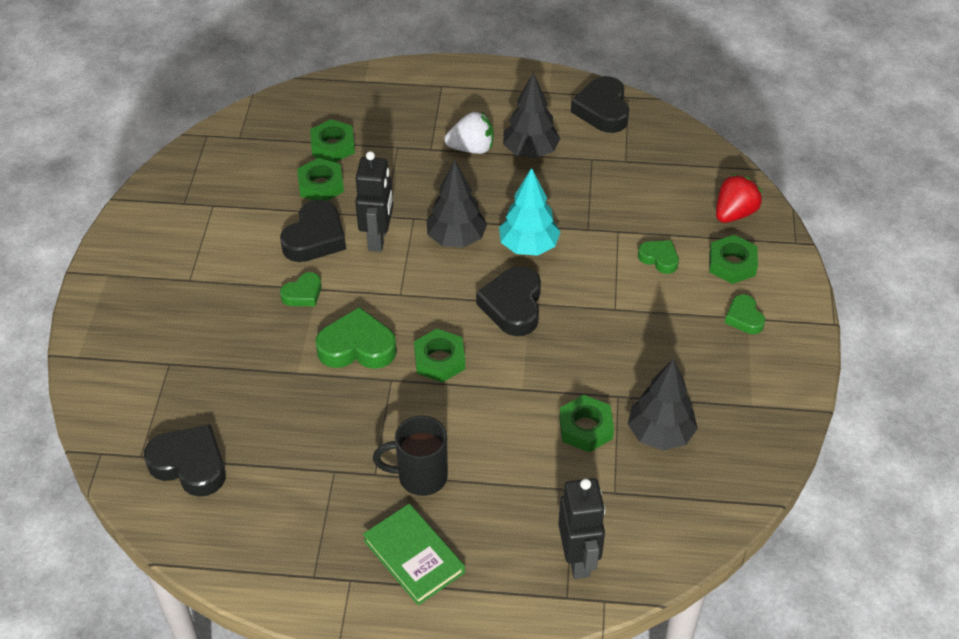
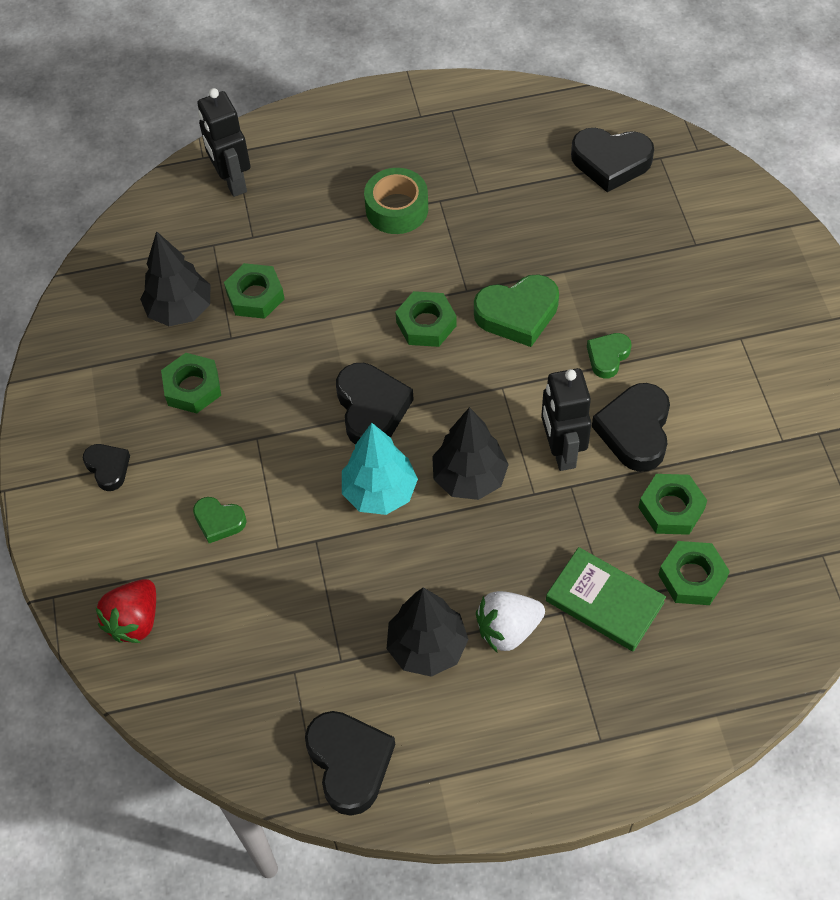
camera: 165 degrees right, 10 degrees up
green book [363,504,465,605] -> green book moved to [546,547,666,652]
black mug [373,416,448,496] -> green tape [364,168,428,234]
green nut [709,235,758,284] -> green nut moved to [161,353,221,414]
green heart [725,294,765,334] -> black heart [83,444,130,491]

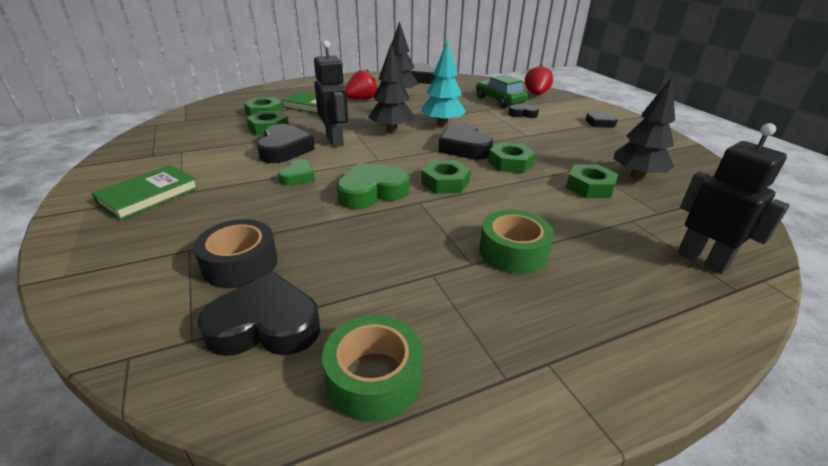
camera: 165 degrees right, 25 degrees down
green nut [161,353,221,414] -> green nut moved to [488,142,536,173]
green heart [193,497,247,543] -> black heart [508,103,539,118]
white strawberry [476,591,545,653] -> red strawberry [345,69,378,100]
none -> green book [91,165,199,220]
none -> black tape [194,219,278,288]
none -> green tape [322,315,423,422]
none -> green car [476,75,528,108]

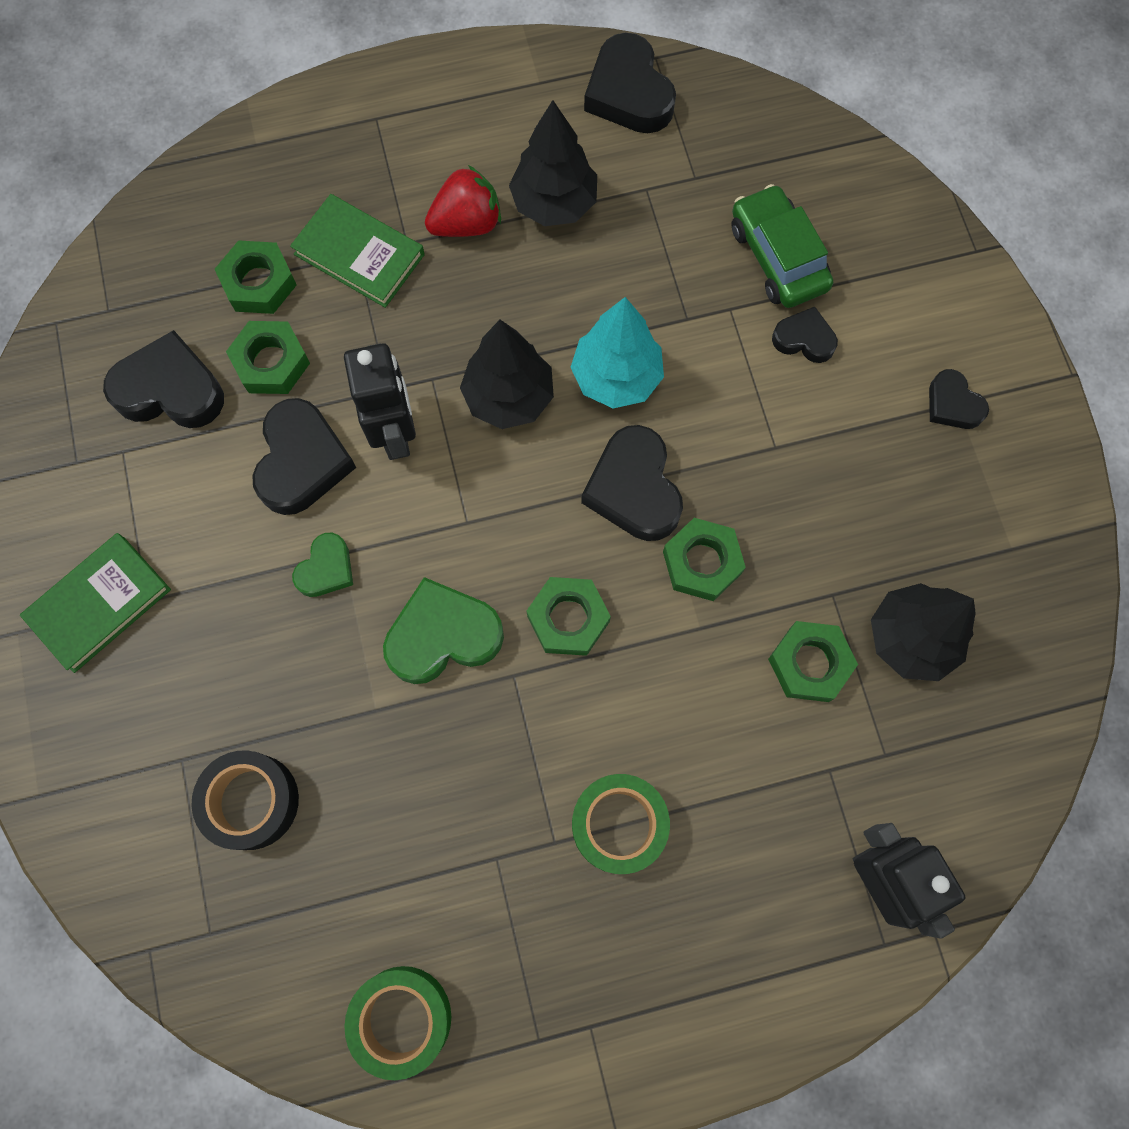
camera: 10 degrees right, 40 degrees up
black heart [197,272,320,356] -> black heart moved to [103,330,224,428]
red strawberry [525,65,553,95] -> none

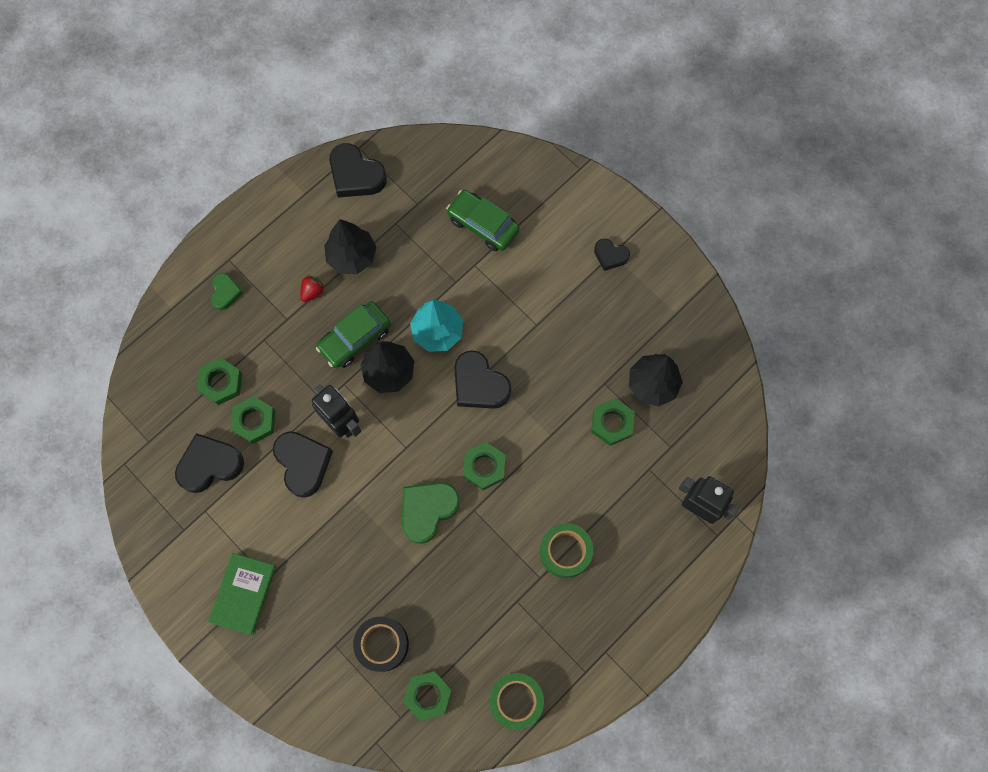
camera: 30 degrees left, 0 degrees up
green book [290,194,425,308] -> none
green heart [292,533,353,597] -> green heart moved to [210,273,243,310]
red strawberry [425,165,501,237] -> red strawberry [300,275,325,302], size x0.60
green nut [663,518,746,601] -> green nut moved to [403,671,452,721]
black heart [772,307,838,363] -> none
none -> green car [316,301,391,368]

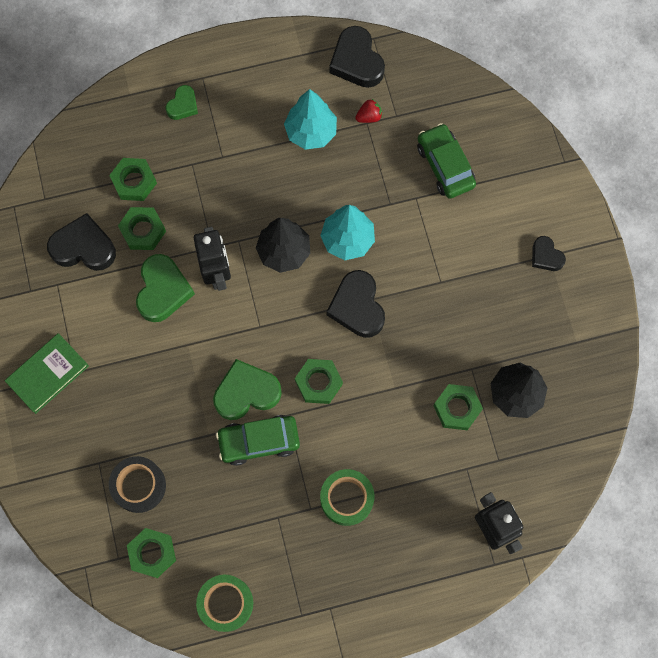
camera: 30 degrees right, 0 degrees up
black heart [273,431,333,497] -> green heart [136,254,195,322]
red strawberry [300,275,325,302] -> red strawberry moved to [355,98,382,123]
green car [316,301,391,368] -> green car moved to [216,415,300,466]
black tree [324,219,377,274] -> turquoise tree [284,89,337,150]

